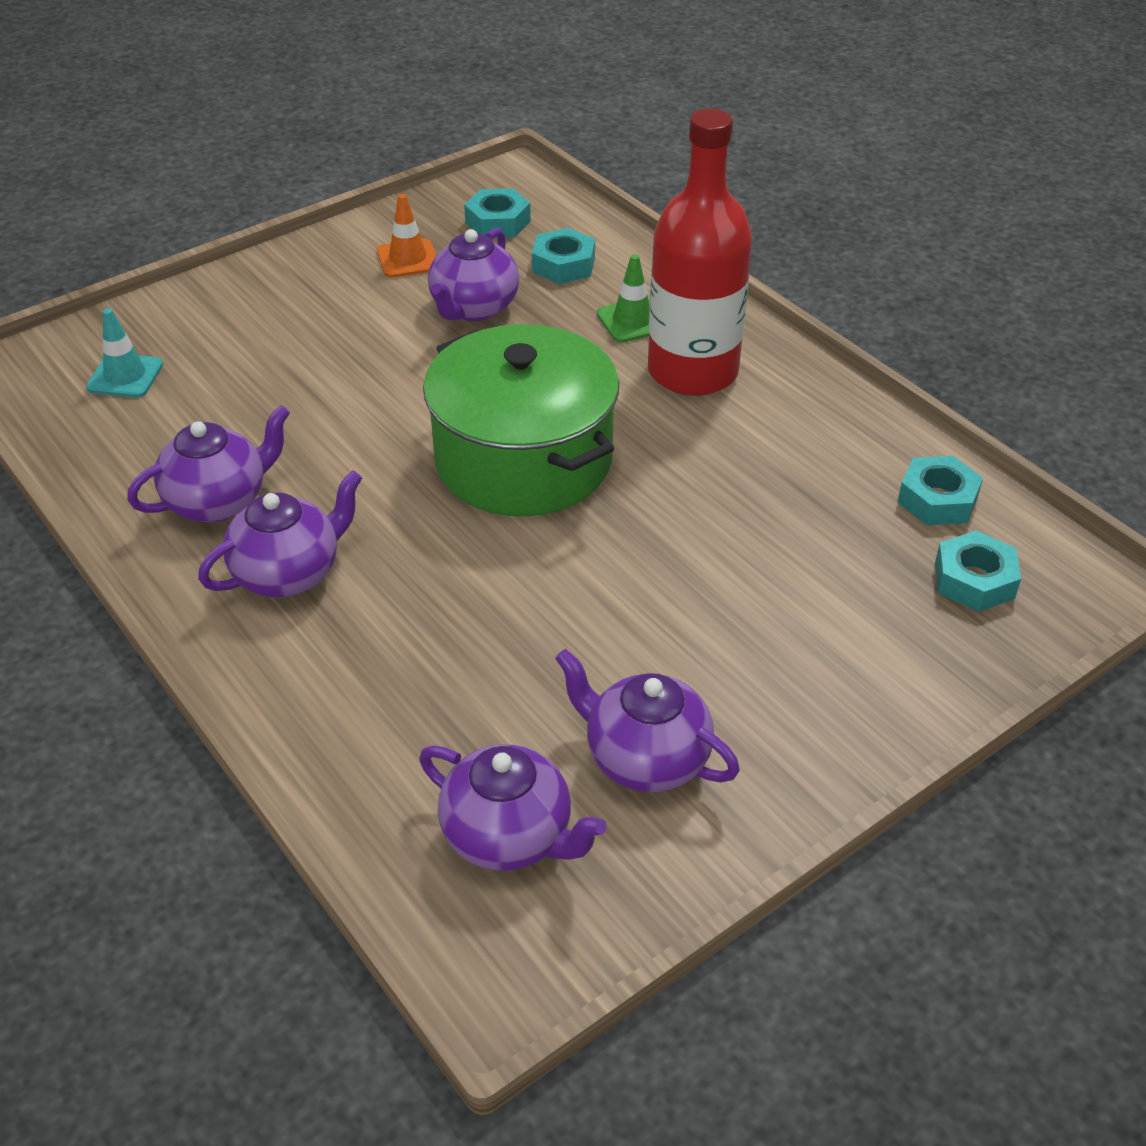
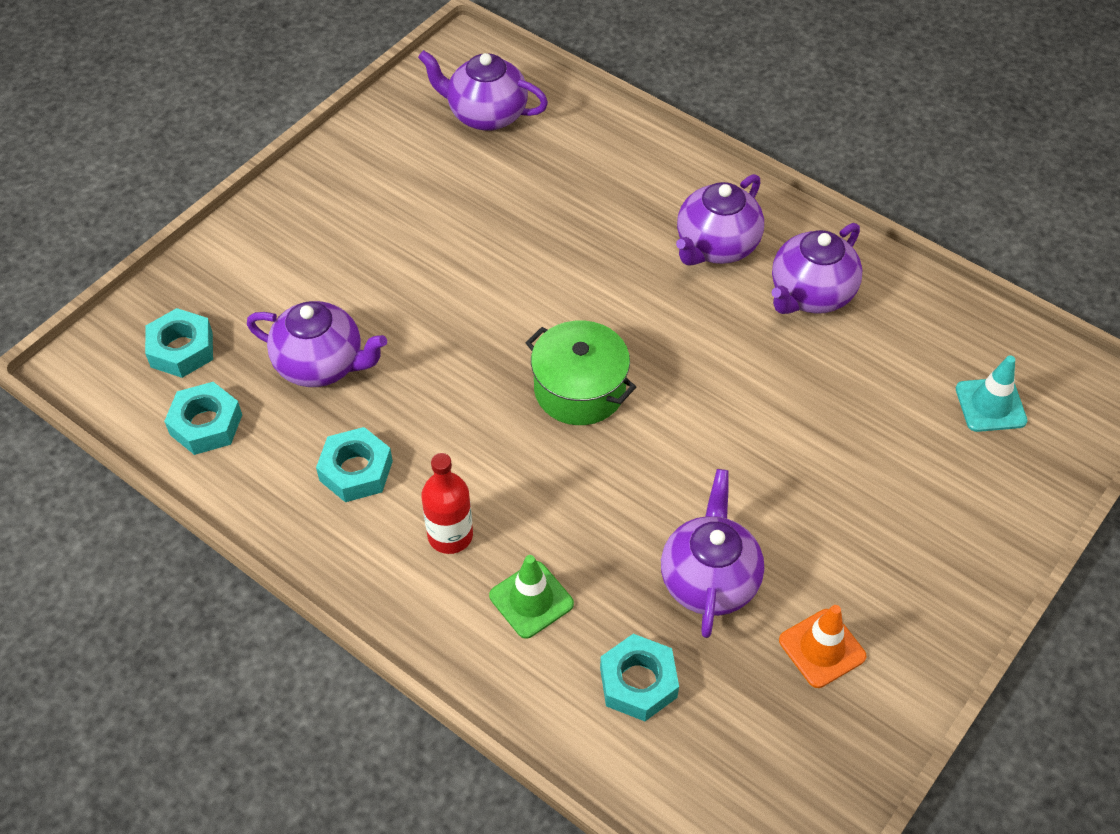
camera: 165 degrees right, 10 degrees up
green pot [423,324,619,516] -> green pot [526,320,636,425], size x0.57
turquoise nut [464,188,531,238] -> turquoise nut moved to [316,427,393,502]
purple teapot [555,649,740,792] -> purple teapot moved to [247,301,387,387]
red bottle [648,109,752,396] -> red bottle [421,453,473,554], size x0.48

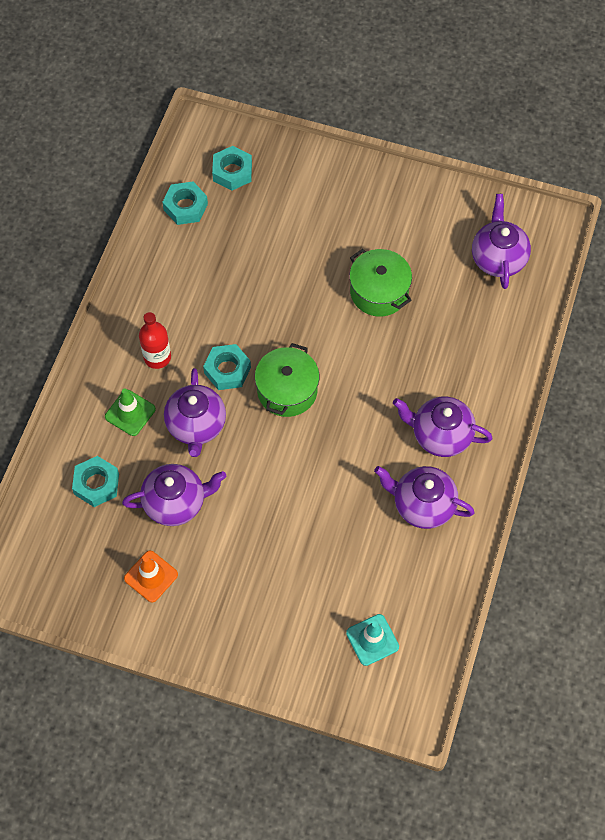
camera: 70 degrees right, 10 degrees up
purple teapot [247,301,387,387] -> purple teapot moved to [164,368,226,457]
turquoise nut [316,427,393,502] -> turquoise nut moved to [203,344,251,390]
none -> green pot [349,249,412,317]

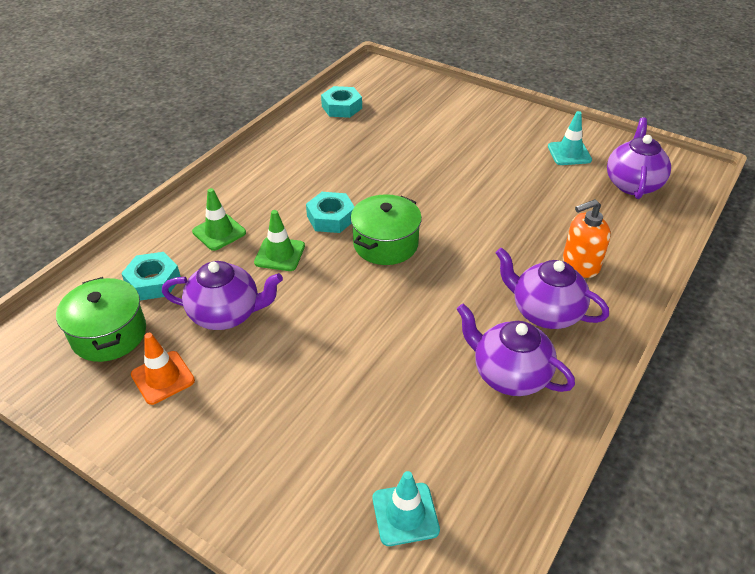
camera: 15 degrees right, 20 degrees down
red bottle [139,312,171,369] -> none
purple teapot [164,368,226,457] -> green traffic cone [254,210,305,271]
turquoise nut [212,146,252,191] -> none
green pot [349,249,412,317] -> green pot moved to [56,277,146,362]
none -> turquoise traffic cone [548,111,592,165]
none -> orange soap dispenser [563,199,611,278]

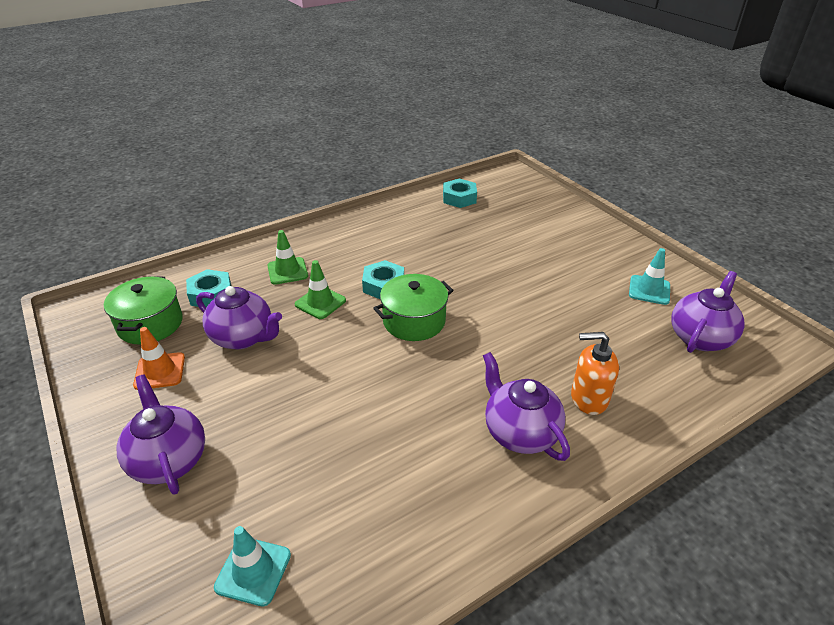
camera: 25 degrees right, 5 degrees down
purple teapot [457,304,575,396] -> purple teapot moved to [117,374,205,495]

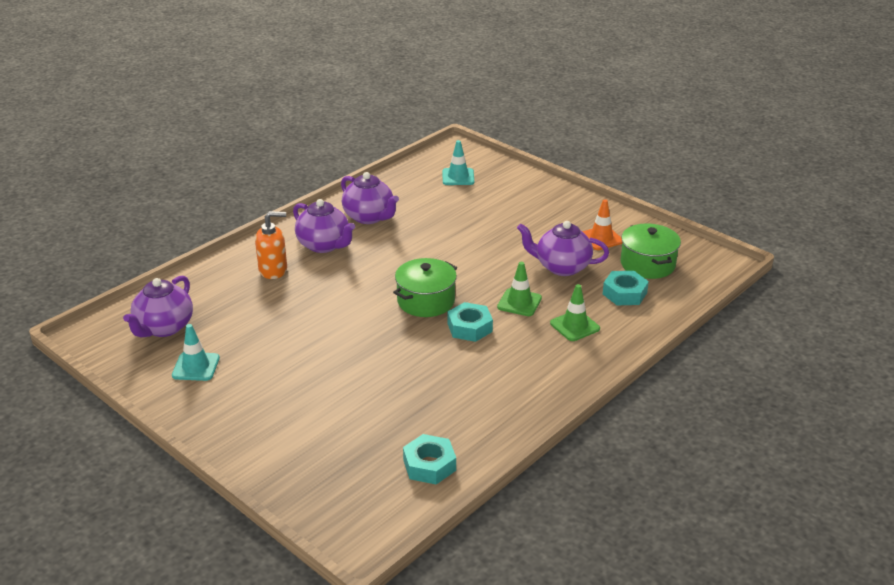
camera: 165 degrees right, 5 degrees down
purple teapot [117,374,205,495] -> purple teapot moved to [341,172,399,224]

